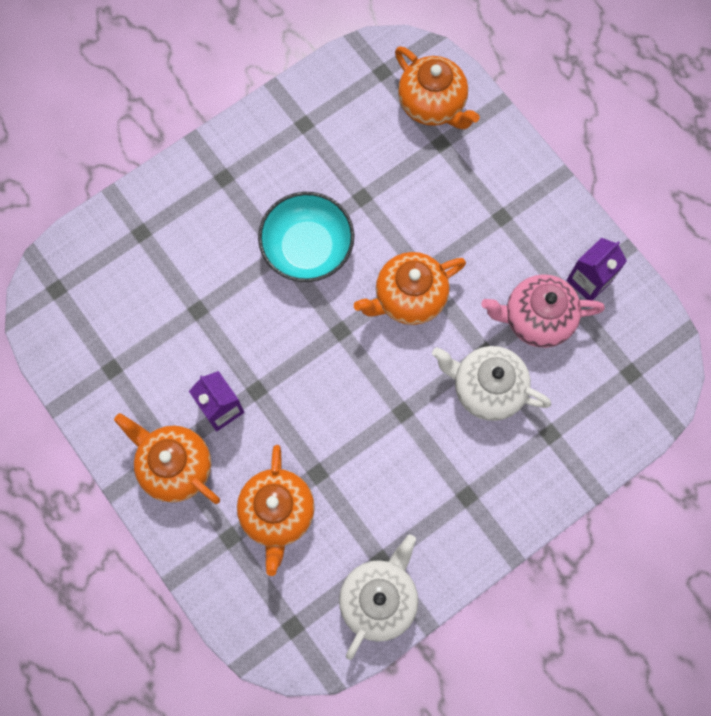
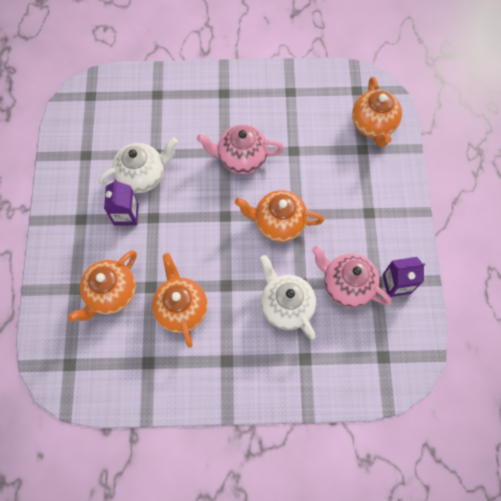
camera: 35 degrees right, 5 degrees down
orange teapot [114,413,220,504] -> orange teapot moved to [152,253,208,348]
turquoise bowl [258,192,354,282] -> pink teapot [197,125,284,174]
white teapot [339,535,418,660] -> white teapot moved to [99,137,178,193]

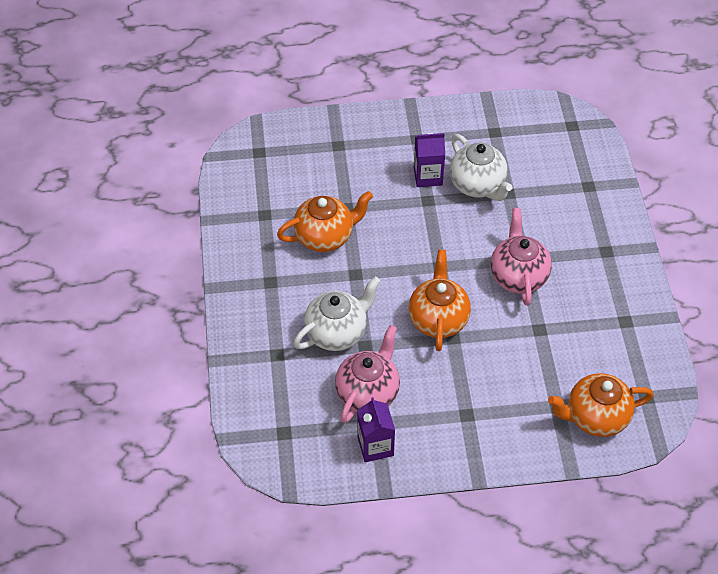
camera: 85 degrees right, 15 degrees down
orange teapot [68,250,137,322] -> none

